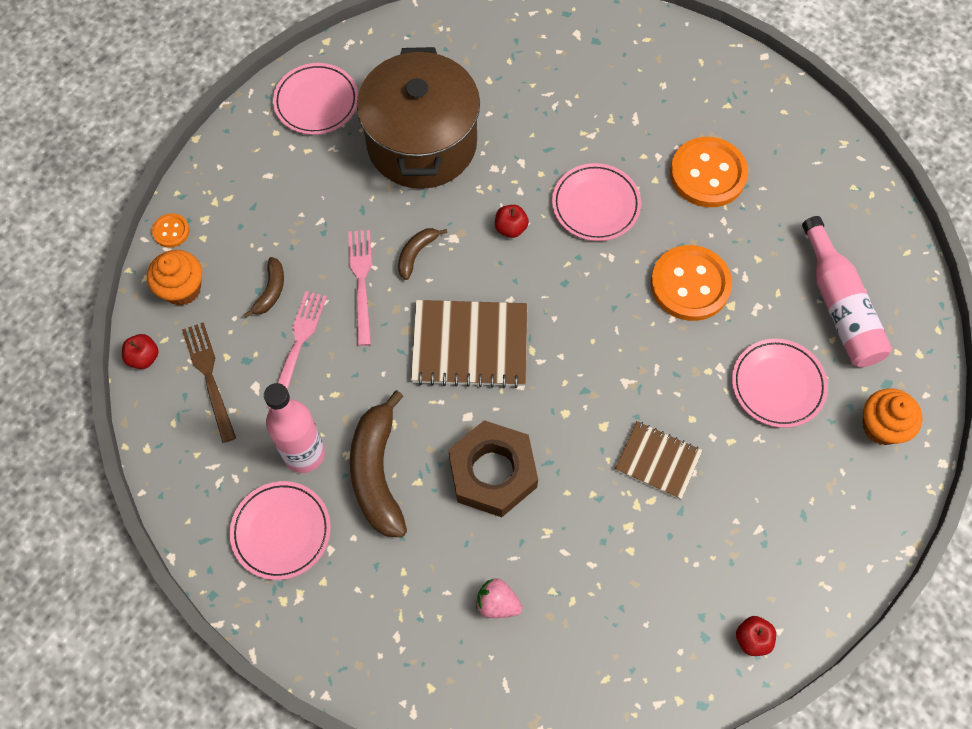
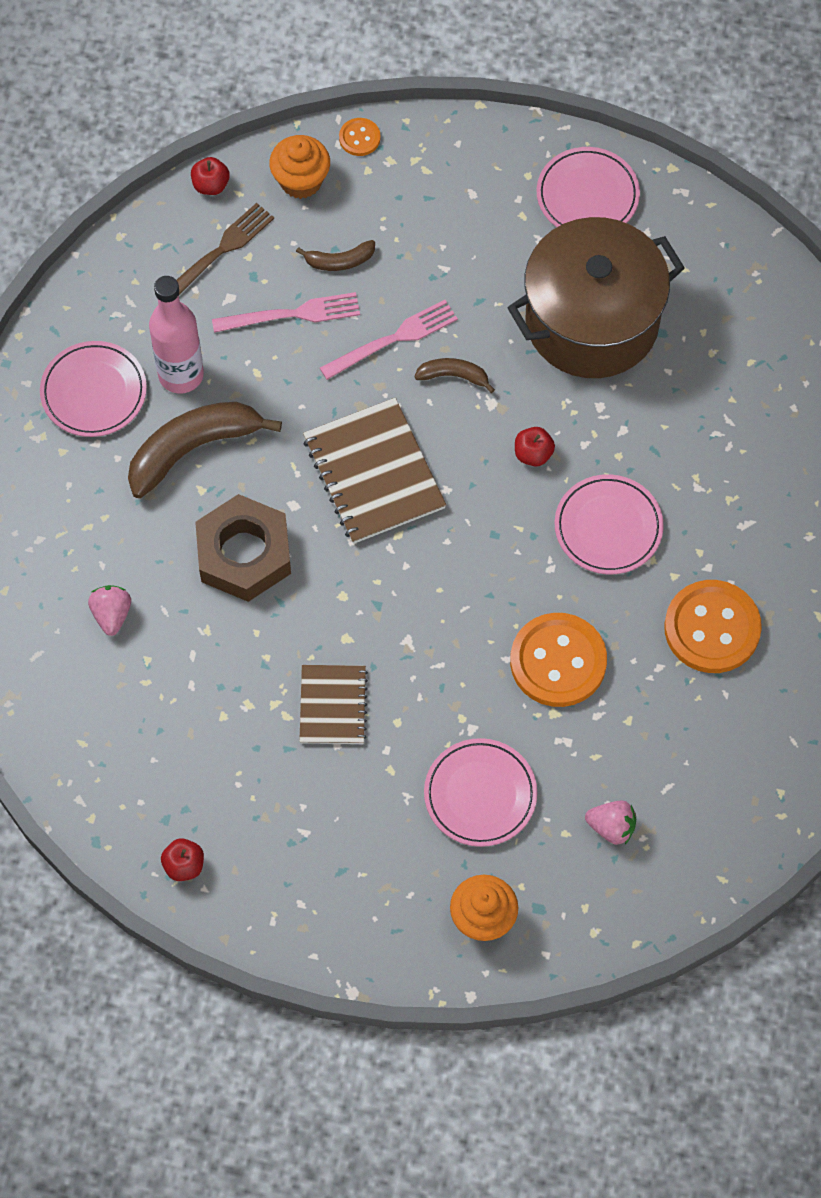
camera: 65 degrees right, 0 degrees up
pink bottle [802,216,892,367] -> pink strawberry [585,801,636,845]

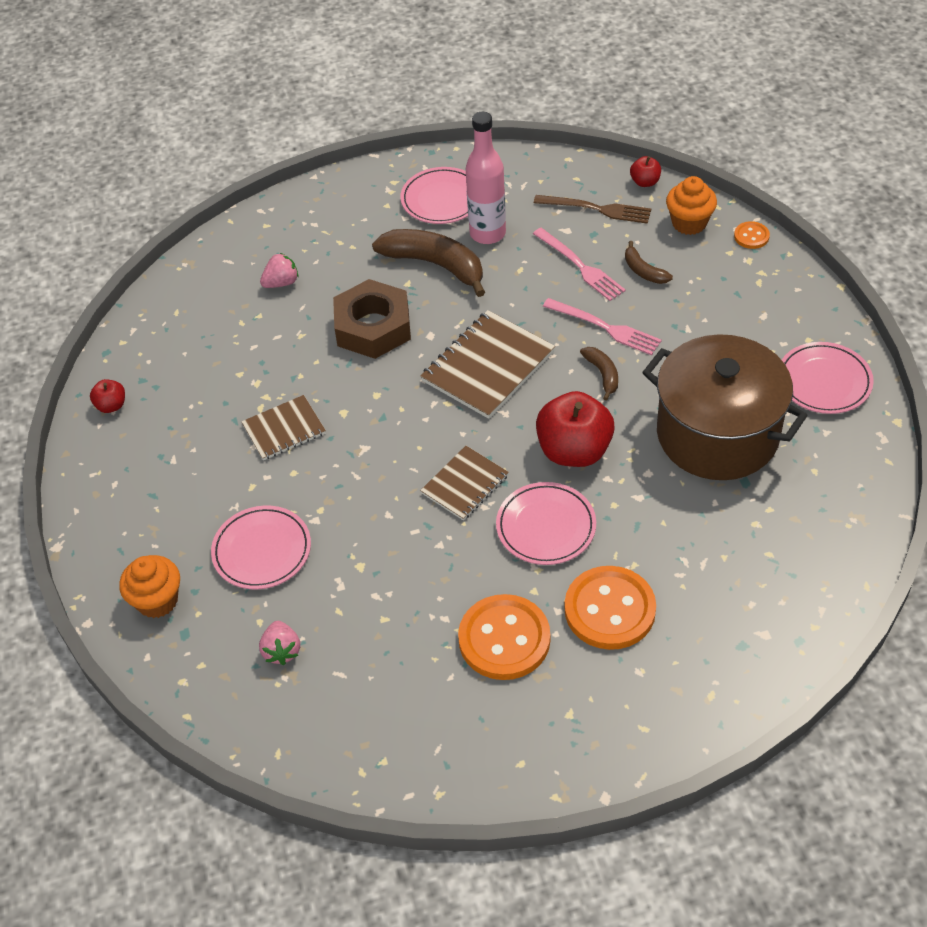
camera: 65 degrees right, 15 degrees down
orange button [510,613,607,707] -> orange button moved to [565,566,656,650]
red apple [515,427,555,467] -> red apple [536,391,615,467], size x2.13
none -> brown notebook [420,446,509,521]

